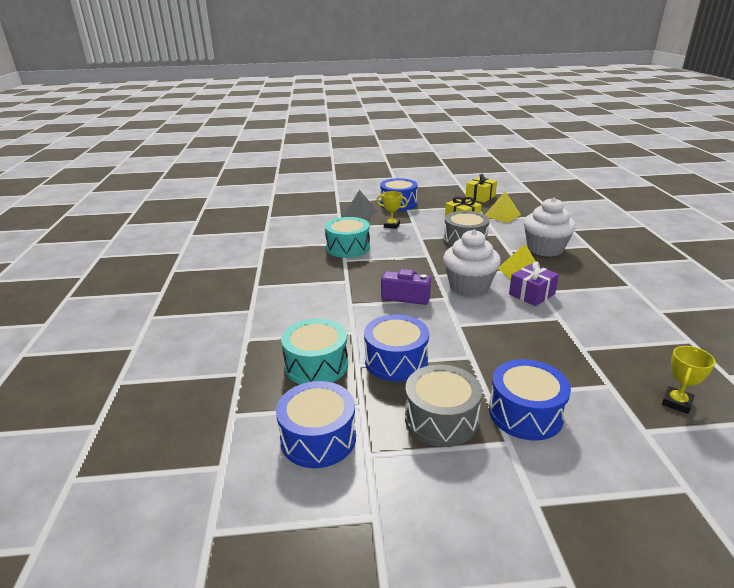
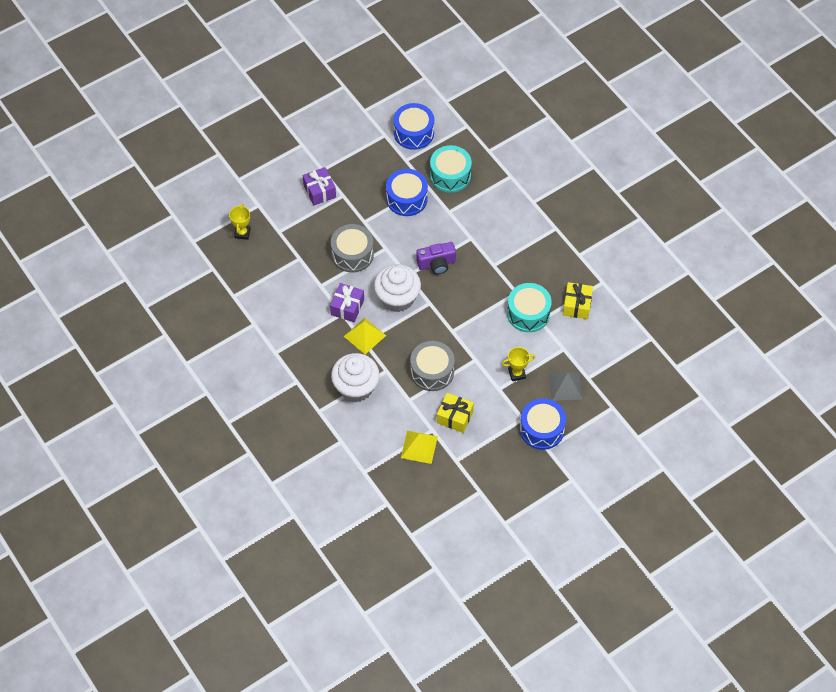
camera: 150 degrees right, 30 degrees up
grey drum [405,364,482,447] -> grey drum moved to [331,224,374,273]
yellow gift [465,174,497,202] -> yellow gift moved to [563,282,593,319]
blue drum [489,359,571,441] -> purple gift [303,167,336,205]

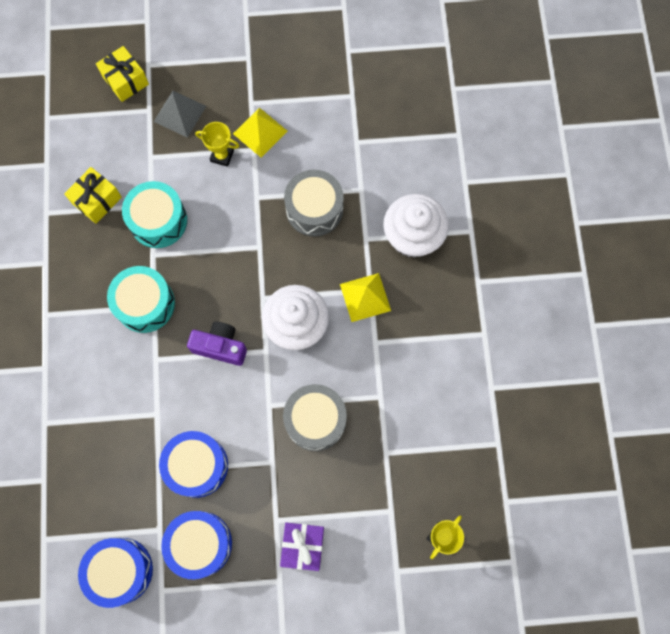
camera: 150 degrees left, 15 degrees up
purple gift [330,283,364,322] -> none
yellow pyramid [401,431,438,464] -> yellow pyramid moved to [233,107,288,158]
turquoise drum [430,145,472,193] -> turquoise drum moved to [107,266,175,333]
yellow gift [437,393,474,433] -> yellow gift moved to [96,46,149,102]
blue drum [520,398,566,450] -> blue drum moved to [161,511,232,579]

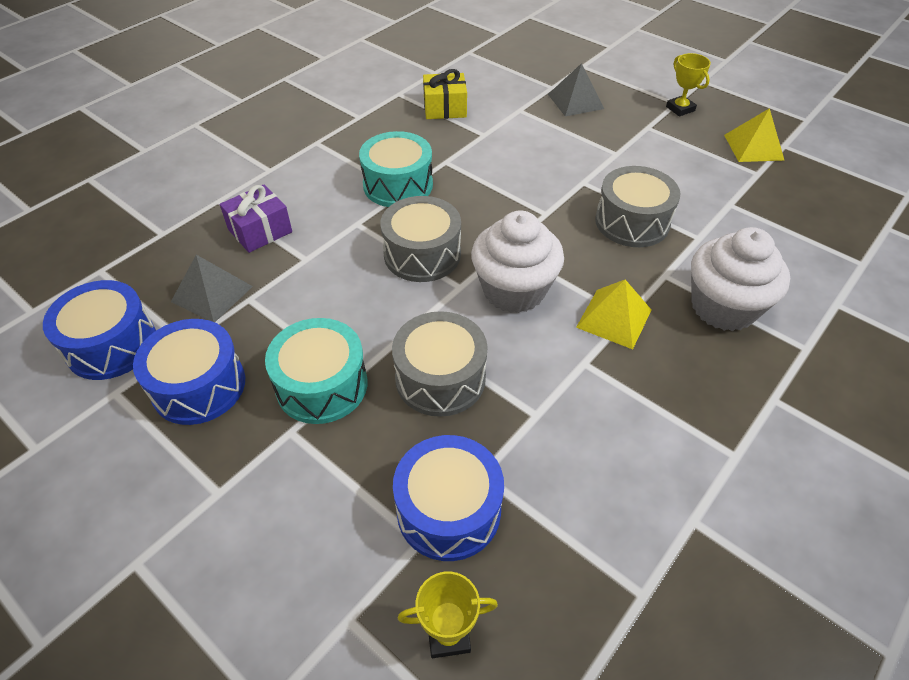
camera: 45 degrees right, 25 degrees down
yellow gift [96,46,149,102] -> none
turquoise drum [122,181,187,248] -> turquoise drum moved to [265,318,368,424]
blue drum [159,431,228,498] -> blue drum moved to [393,435,504,561]
purple camera [187,322,247,366] -> grey drum [380,196,461,282]
yellow trophy [195,122,239,167] -> yellow trophy moved to [666,53,711,117]
yellow pyramid [233,107,288,158] -> yellow pyramid moved to [724,108,785,162]
purple gift [280,523,324,571] -> purple gift moved to [220,184,292,253]
none -> grey pyramid [171,255,253,322]

